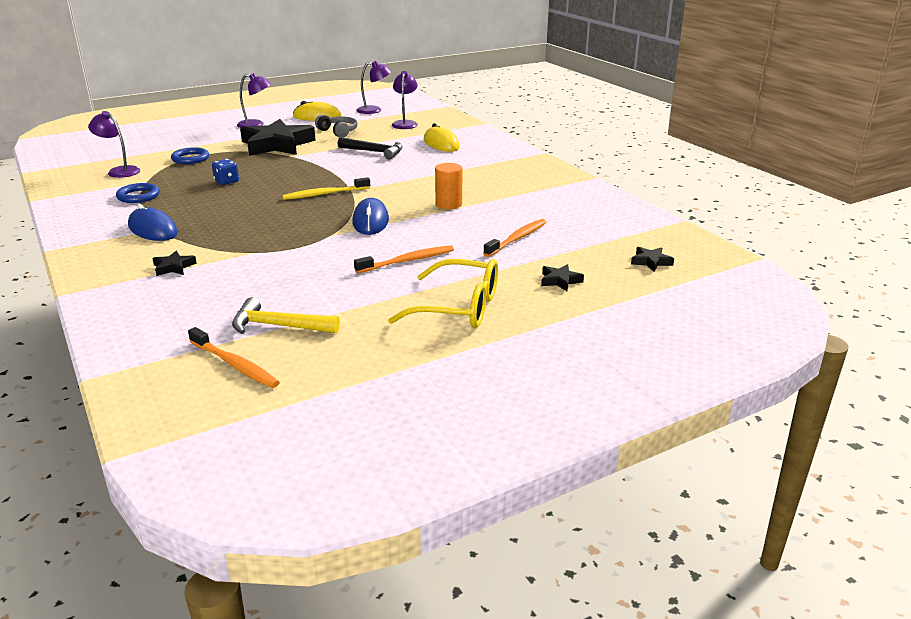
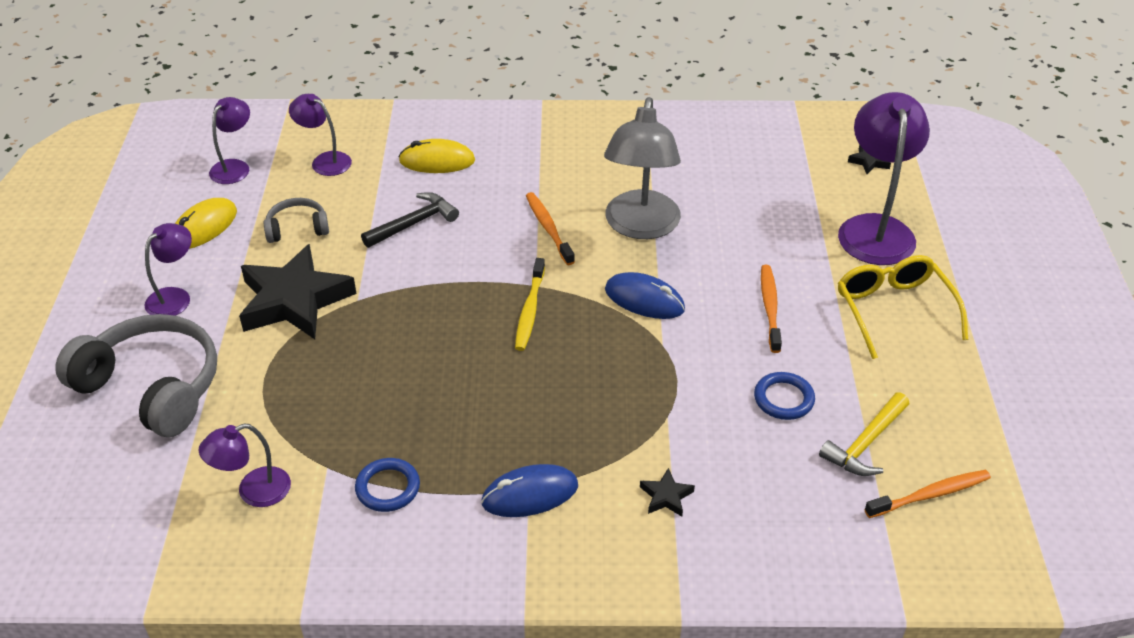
camera: 60 degrees left, 15 degrees up
blue ring [171,147,209,164] -> blue ring moved to [754,372,815,420]
blue dice [212,159,239,185] -> none
yellow glasses [388,259,498,328] -> yellow glasses turned 60 degrees counterclockwise [838,255,968,359]
orange cylinder [435,163,462,209] -> grey lamp [604,97,681,239]
orange toothbrush [483,219,546,257] -> orange toothbrush moved to [526,192,575,265]
black star [541,264,584,291] -> purple lamp [838,92,930,265]
none -> grey headphones [55,314,217,437]

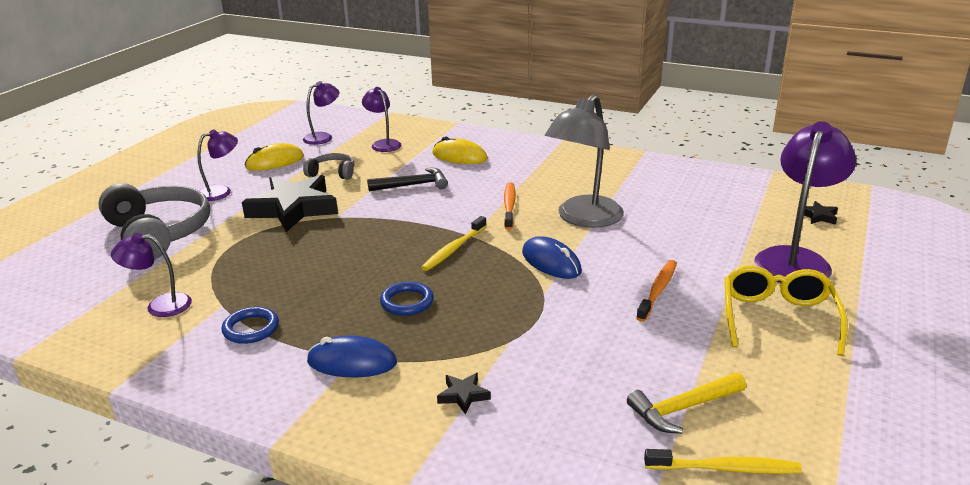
camera: 25 degrees right, 15 degrees down
blue ring [754,372,815,420] -> blue ring moved to [380,281,434,316]
orange toothbrush [864,470,991,518] -> yellow toothbrush [644,449,802,474]

